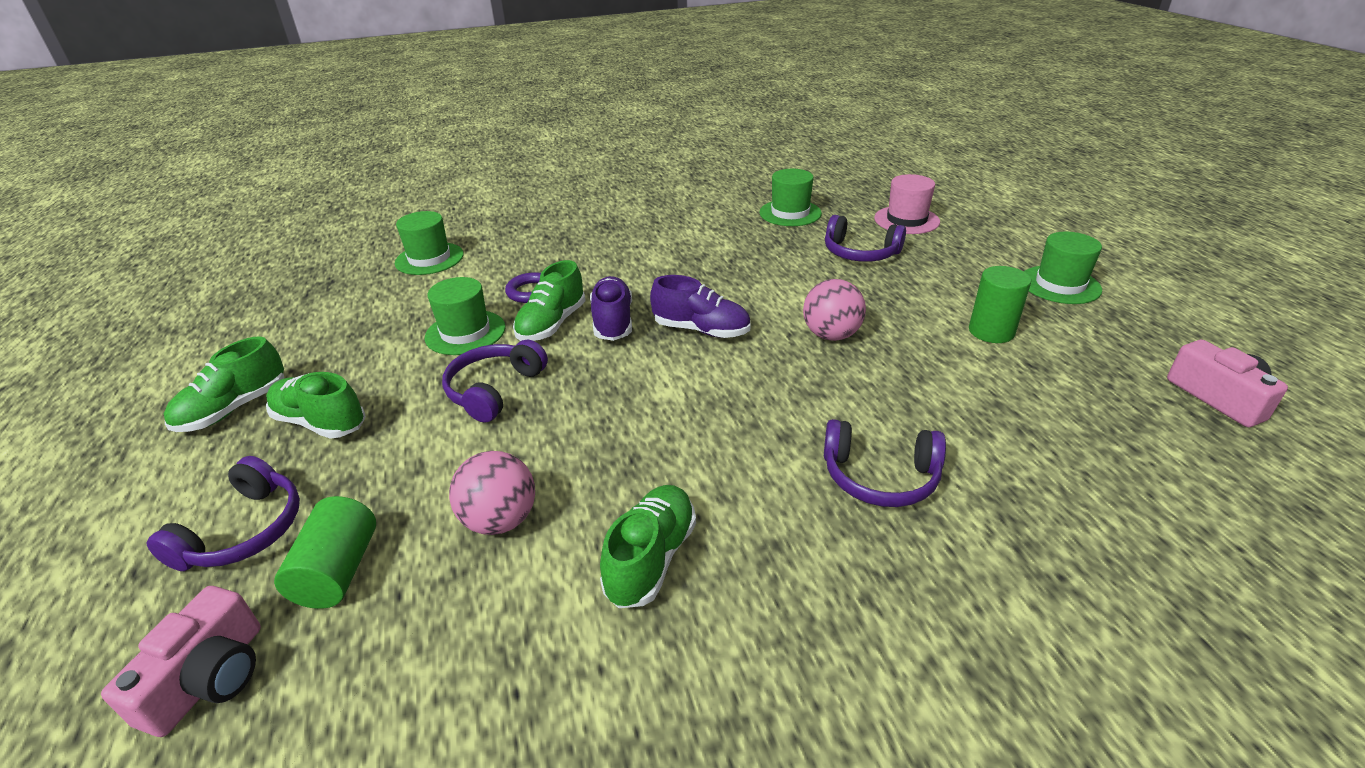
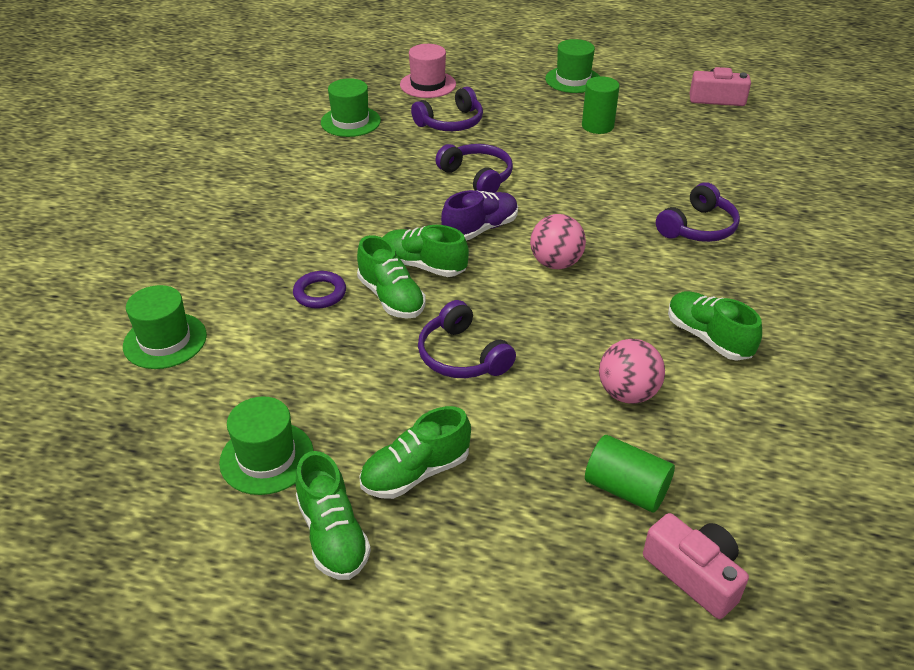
camera: 60 degrees left, 5 degrees up
purple headphones [146,456,300,571] -> purple headphones moved to [435,144,513,193]
green hat [425,277,506,355] -> green hat moved to [219,397,314,495]
purple shoe [590,276,632,341] -> green shoe [383,225,469,277]
pink ball [803,279,866,341] -> pink ball moved to [530,214,586,269]

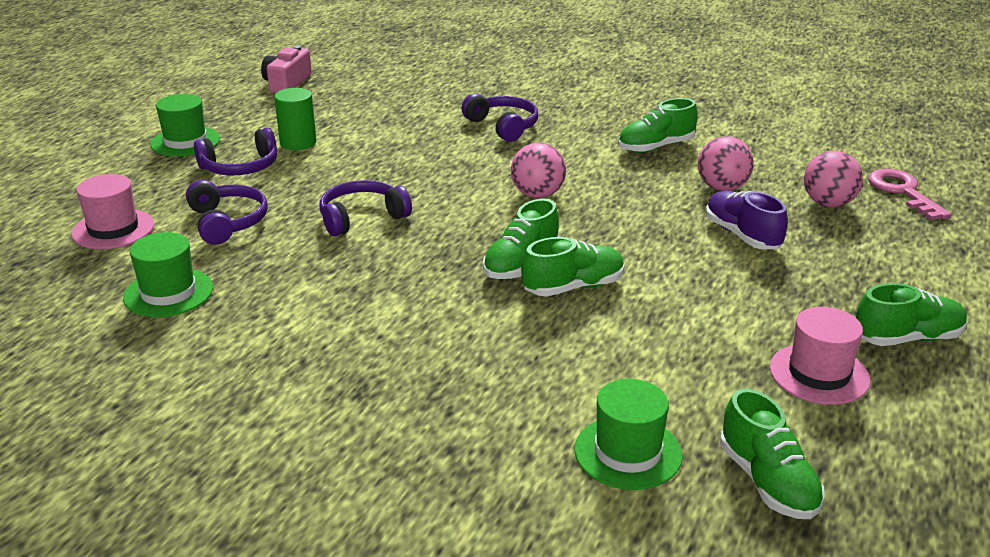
camera: 80 degrees left, 10 degrees down
green hat [219,397,314,495] -> pink hat [770,307,870,405]
purple ring [293,271,346,309] -> none
green shoe [360,406,471,499] -> green shoe moved to [720,389,825,519]
purple headphones [418,300,516,378] -> purple headphones moved to [194,128,277,175]
purple shoe [441,190,518,241] -> purple shoe moved to [706,191,788,249]
green cylinder [585,435,675,513] -> pink ball [804,151,863,207]
pink camera [643,513,749,619] -> pink key [868,169,952,220]

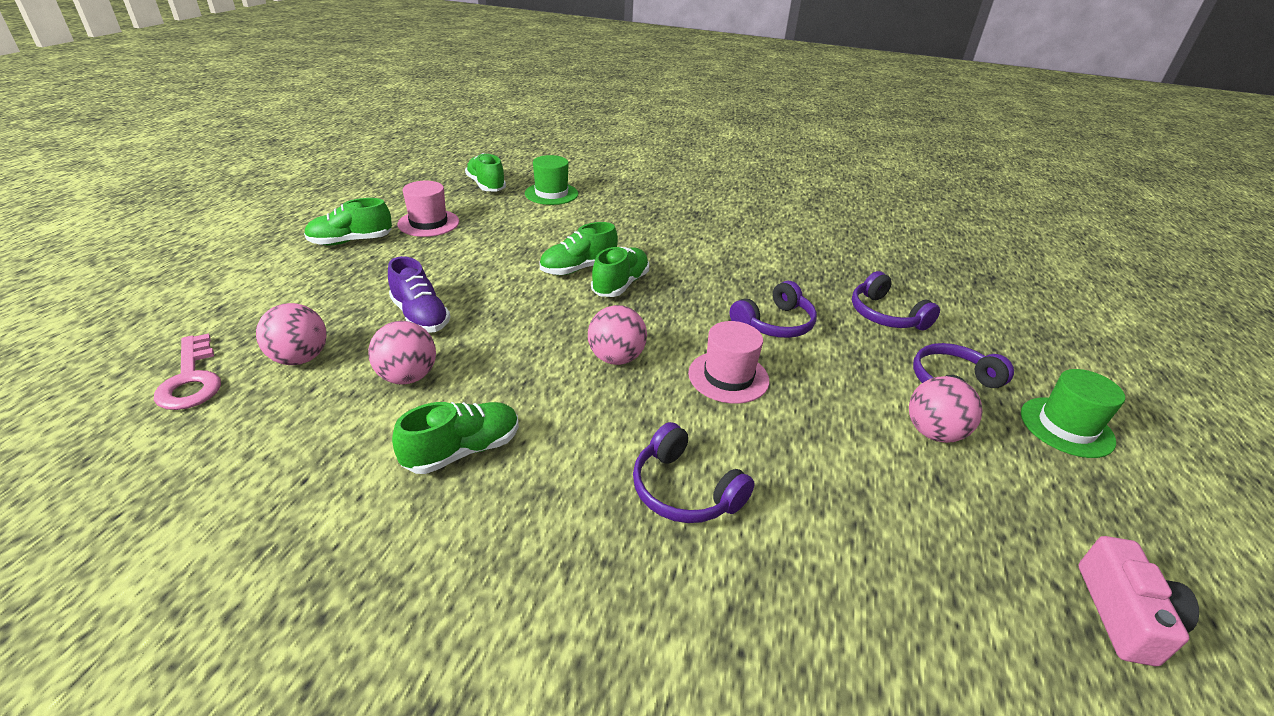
camera: 170 degrees right, 5 degrees up
pink hat [72,174,154,249] -> pink hat moved to [688,321,769,404]
green hat [123,232,213,317] -> none
green cylinder [274,88,317,150] -> pink ball [909,376,982,443]

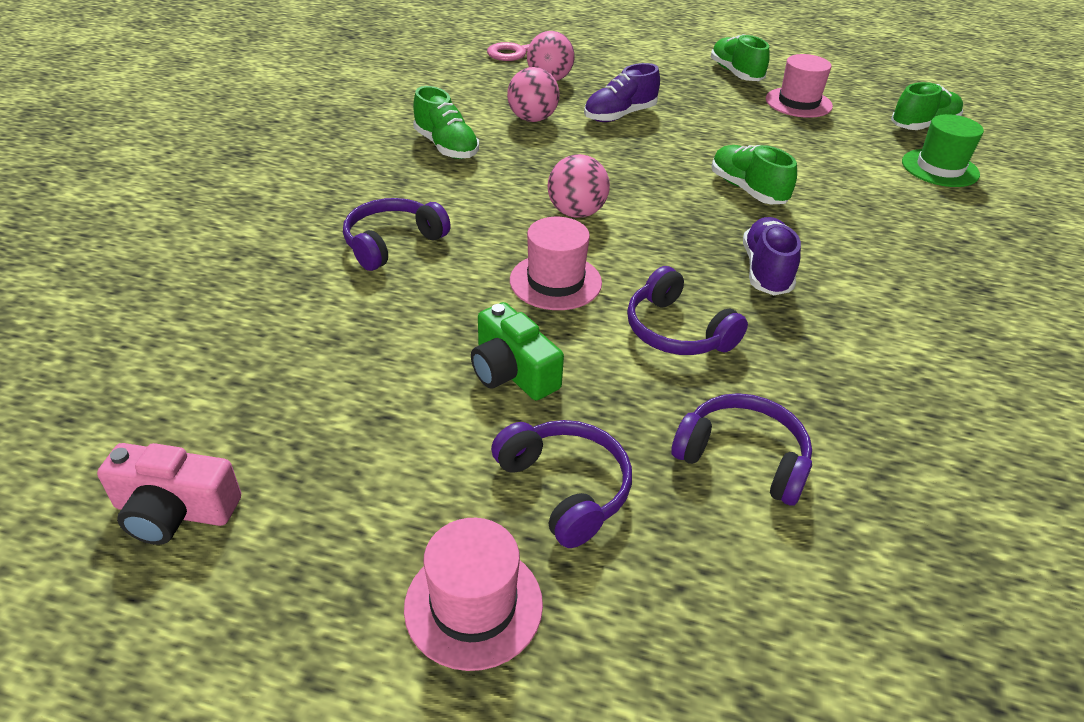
camera: 90 degrees right, 5 degrees up
green shoe [591,247,649,297] -> none
purple headphones [852,271,940,330] -> purple headphones turned 60 degrees clockwise [672,393,812,506]
pink ball [909,376,982,443] -> none
green hat [1021,369,1125,458] -> pink hat [404,518,543,671]
none -> green camera [471,302,564,401]
none -> purple shoe [743,217,801,295]

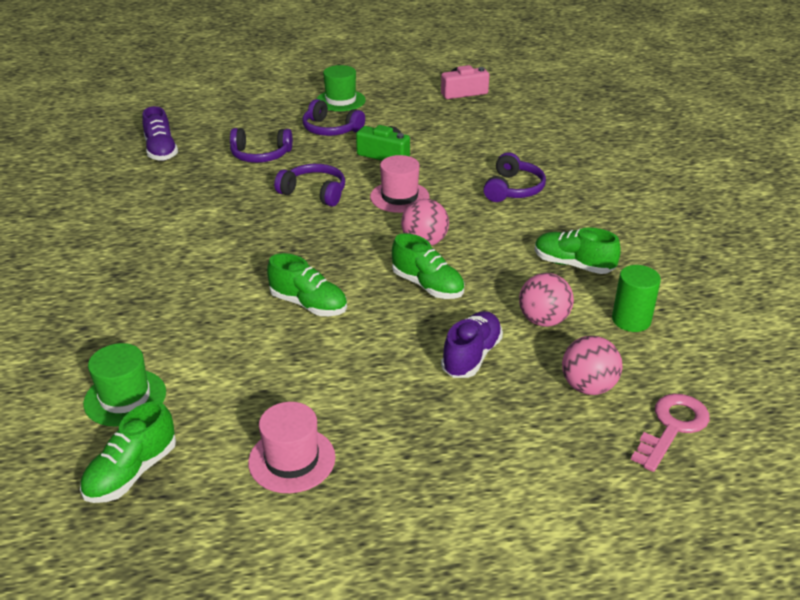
camera: 155 degrees right, 5 degrees down
pink hat [404,518,543,671] -> green hat [317,65,366,111]
green shoe [711,34,770,81] -> green shoe moved to [392,233,464,299]
purple shoe [743,217,801,295] -> purple shoe moved to [142,106,178,161]
none -> green cylinder [612,265,661,332]

